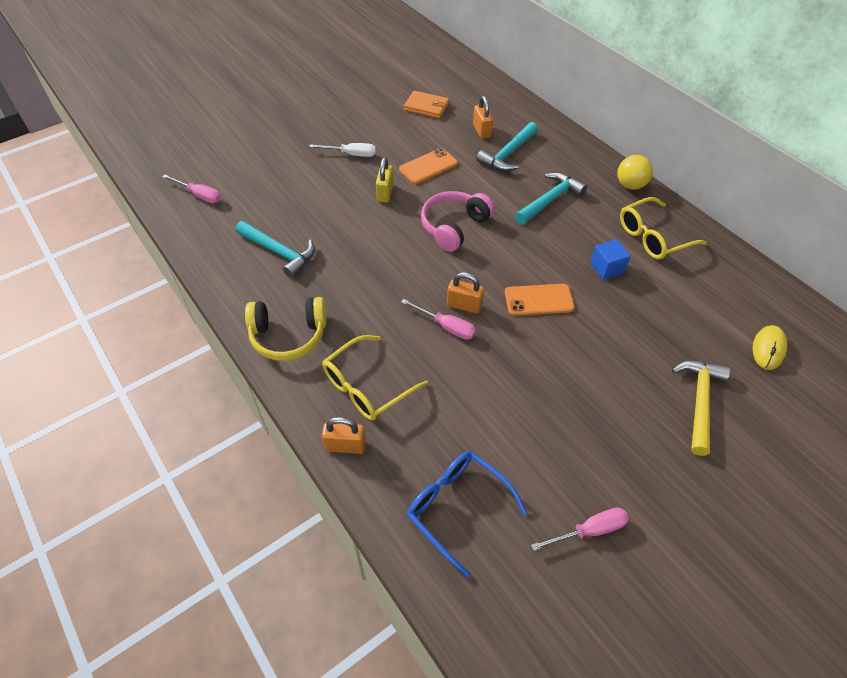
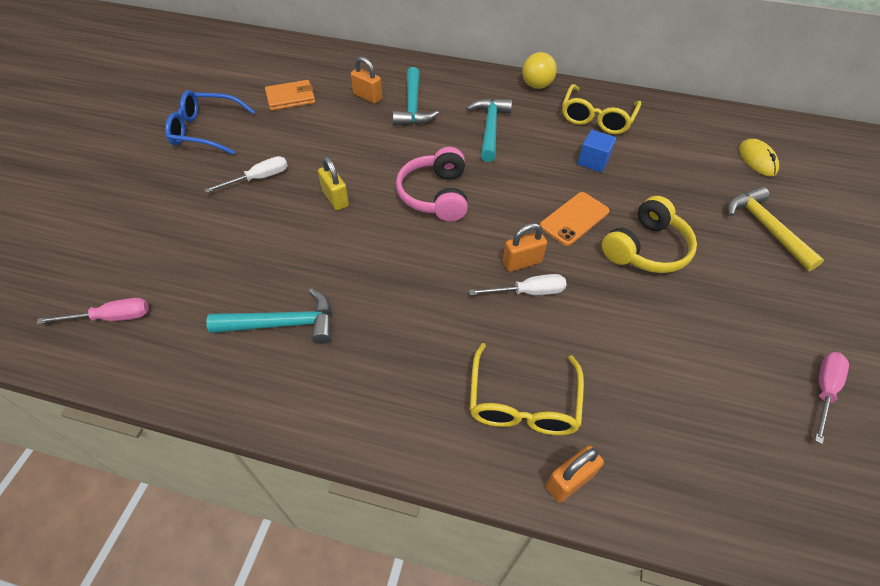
camera: 40 degrees left, 0 degrees up
yellow headphones [245,297,326,361] -> yellow headphones moved to [602,196,697,273]
orange phone [399,148,458,184] -> none
pink screwdriver [401,299,476,340] -> white screwdriver [469,274,567,295]
blue glasses [407,451,527,578] -> blue glasses moved to [165,90,255,155]

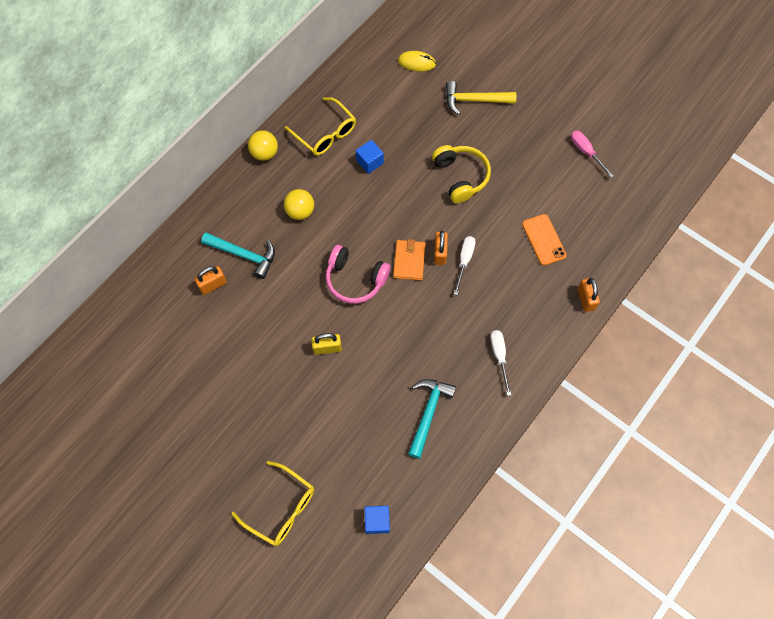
camera: 65 degrees left, 15 degrees up
pink screwdriver [36,298,149,324] -> blue cube [365,506,390,534]
blue glasses [165,90,255,155] -> none
white screwdriver [204,156,288,193] -> white screwdriver moved to [490,330,511,396]
orange wallet [265,80,316,111] -> orange wallet moved to [393,239,426,280]
turquoise hammer [466,98,512,162] -> yellow ball [284,189,314,220]
yellow glasses [470,343,584,435] -> yellow glasses moved to [231,461,314,546]
orange phone [540,192,609,246] -> orange phone moved to [522,214,567,266]

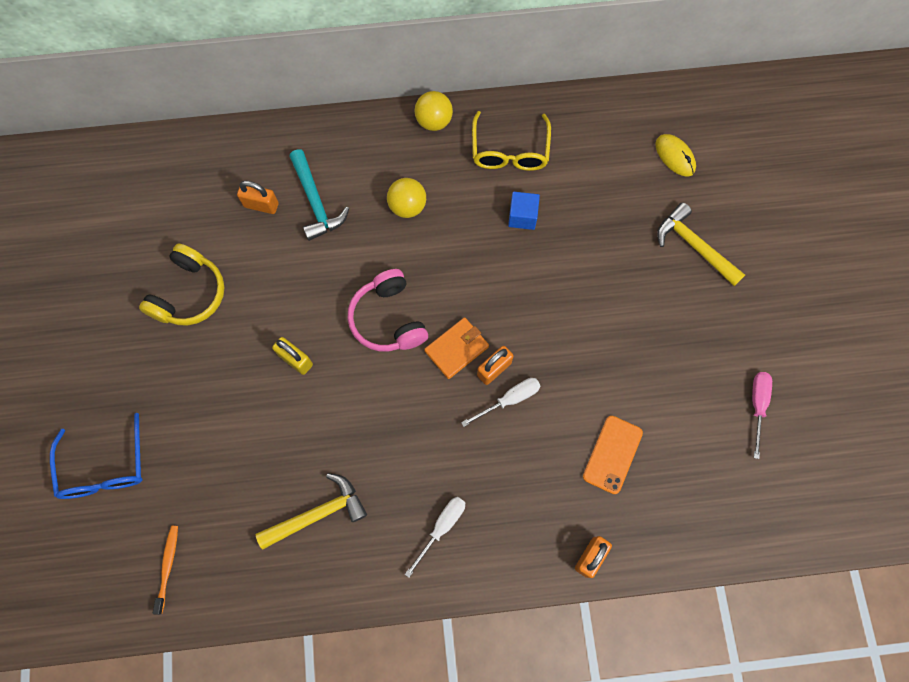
camera: 45 degrees right, 5 degrees up
yellow glasses [231,461,314,546] -> blue glasses [50,413,143,499]
blue cube [365,506,390,534] -> orange toothbrush [153,525,178,615]
turquoise hammer [408,379,456,459] -> yellow hammer [256,473,367,550]
yellow headphones [432,145,491,203] -> yellow headphones moved to [139,244,225,325]

